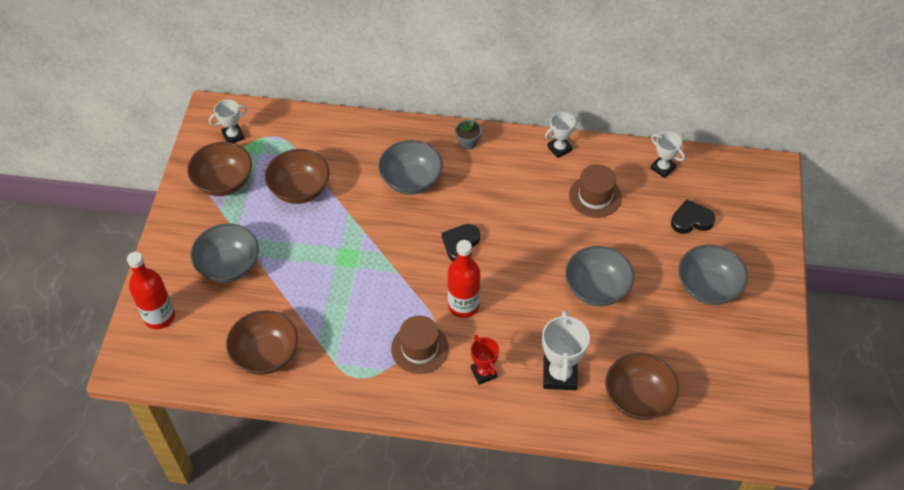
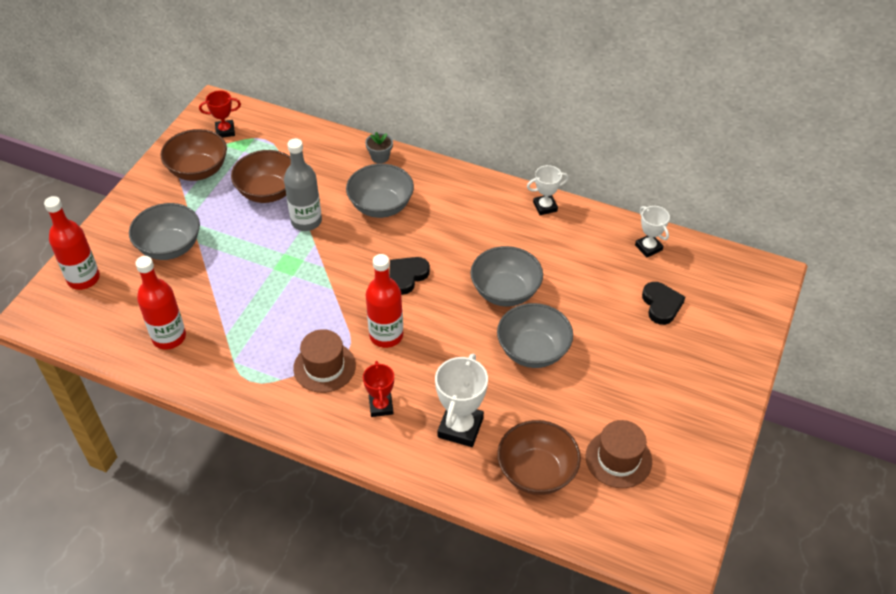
camera: 15 degrees right, 5 degrees down
white trophy [209,99,247,143] -> red trophy [199,90,241,138]
brown bowl [226,310,298,375] -> red bottle [135,256,186,350]
grey flower pot [455,120,482,150] -> grey flower pot moved to [365,132,393,164]
brown hat [569,164,622,218] -> brown hat moved to [585,420,652,488]
black heart [671,199,716,234] -> black heart turned 75 degrees clockwise [642,282,685,325]
grey bowl [678,245,748,305] -> grey bowl moved to [470,246,543,307]
none -> grey bottle [284,138,322,231]

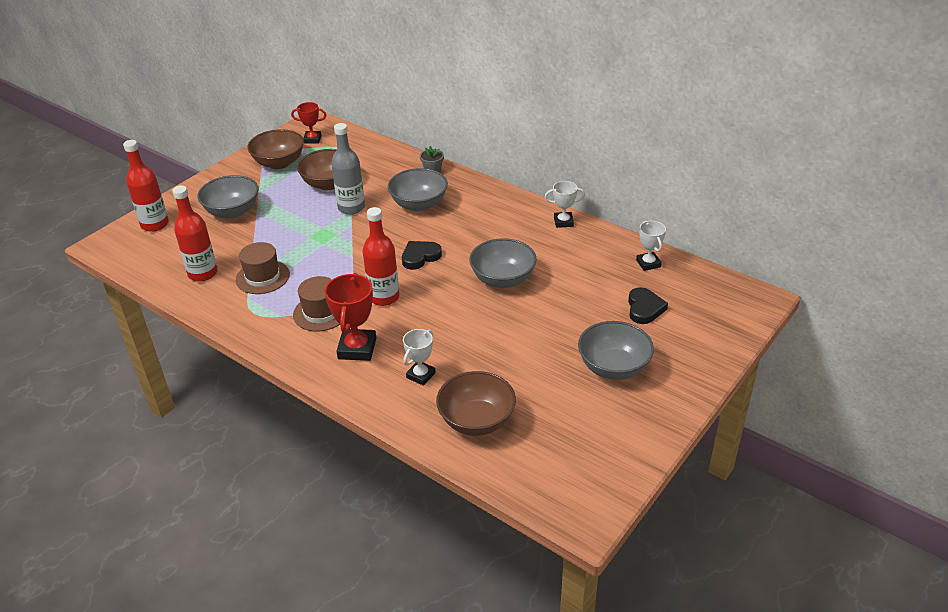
camera: 15 degrees right, 10 degrees down
red trophy [363,361,394,417] -> red trophy [324,273,376,361], size x1.62
white trophy [435,354,488,447] -> white trophy [403,329,436,386], size x0.62
grey bowl [497,303,573,368] -> grey bowl moved to [578,321,654,380]
brown hat [585,420,652,488] -> brown hat moved to [236,242,290,294]

